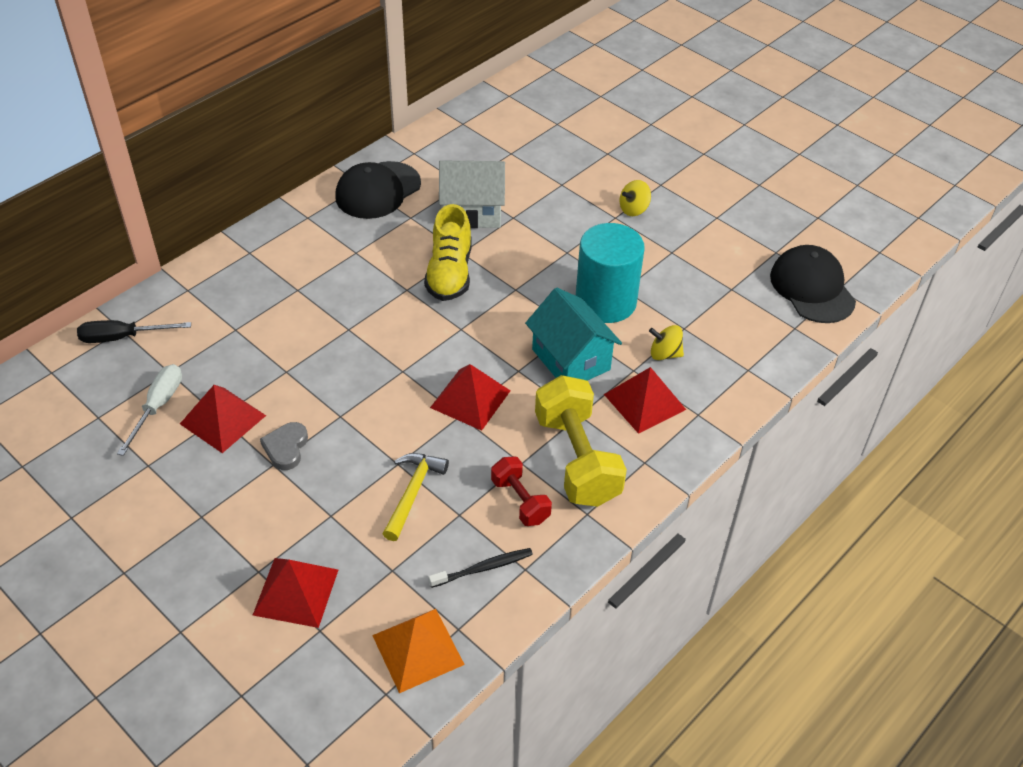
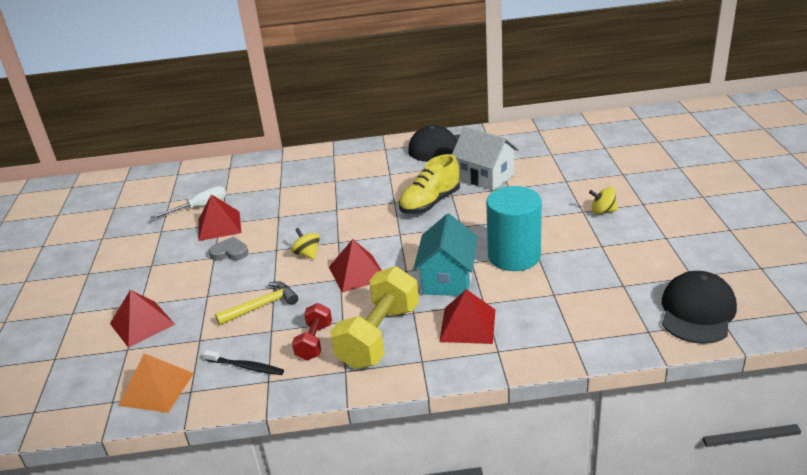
camera: 45 degrees right, 15 degrees down
black screwdriver [77,320,191,343] -> none
grey heart [260,422,308,470] -> grey heart turned 45 degrees clockwise [209,237,248,261]
yellow spinning top [649,325,684,360] -> yellow spinning top moved to [291,228,320,260]

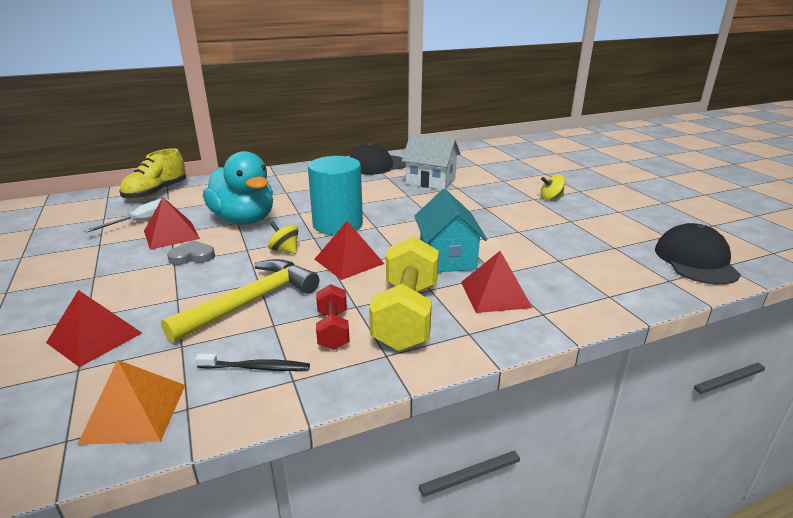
camera: 20 degrees left, 5 degrees down
yellow hammer [215,281,298,325] -> yellow hammer [161,259,319,343], size x1.58
yellow shoe [399,154,460,214] -> yellow shoe moved to [119,148,186,200]
turquoise cylinder [486,186,542,271] -> turquoise cylinder moved to [308,156,363,235]
none -> turquoise duck [203,151,273,225]

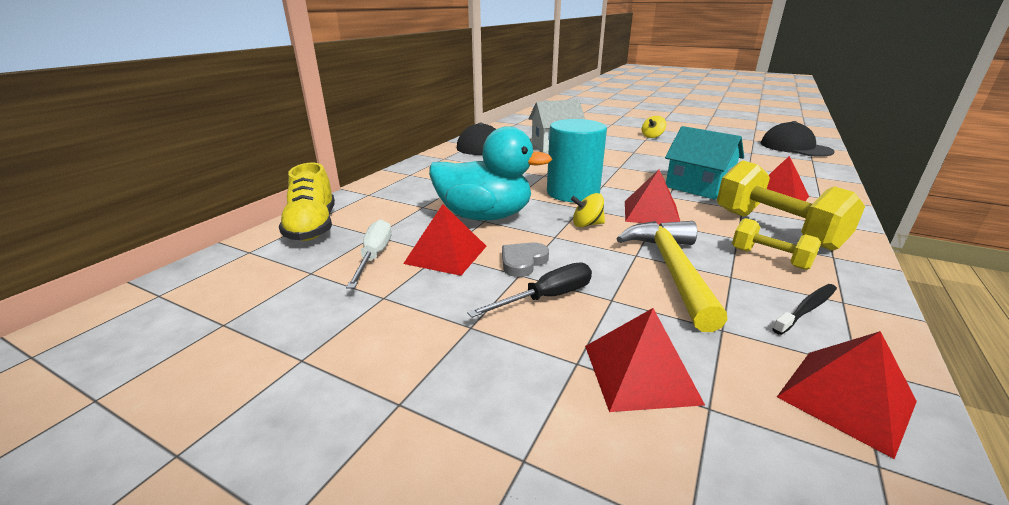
camera: 40 degrees left, 0 degrees up
orange pyramid [77,360,185,445] -> red pyramid [777,331,917,459]
red dumbbell [316,284,350,350] -> yellow dumbbell [732,218,821,270]
none -> black screwdriver [467,262,592,318]

